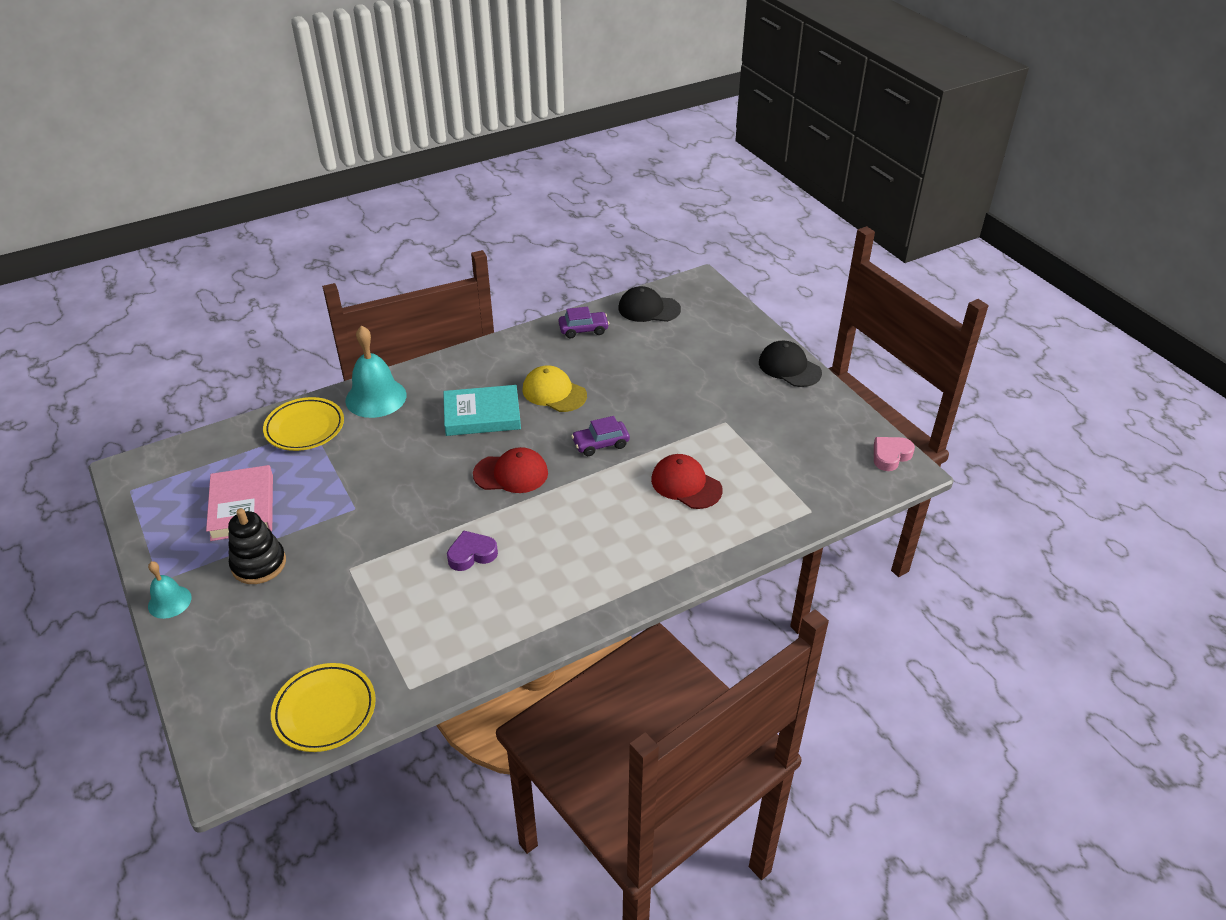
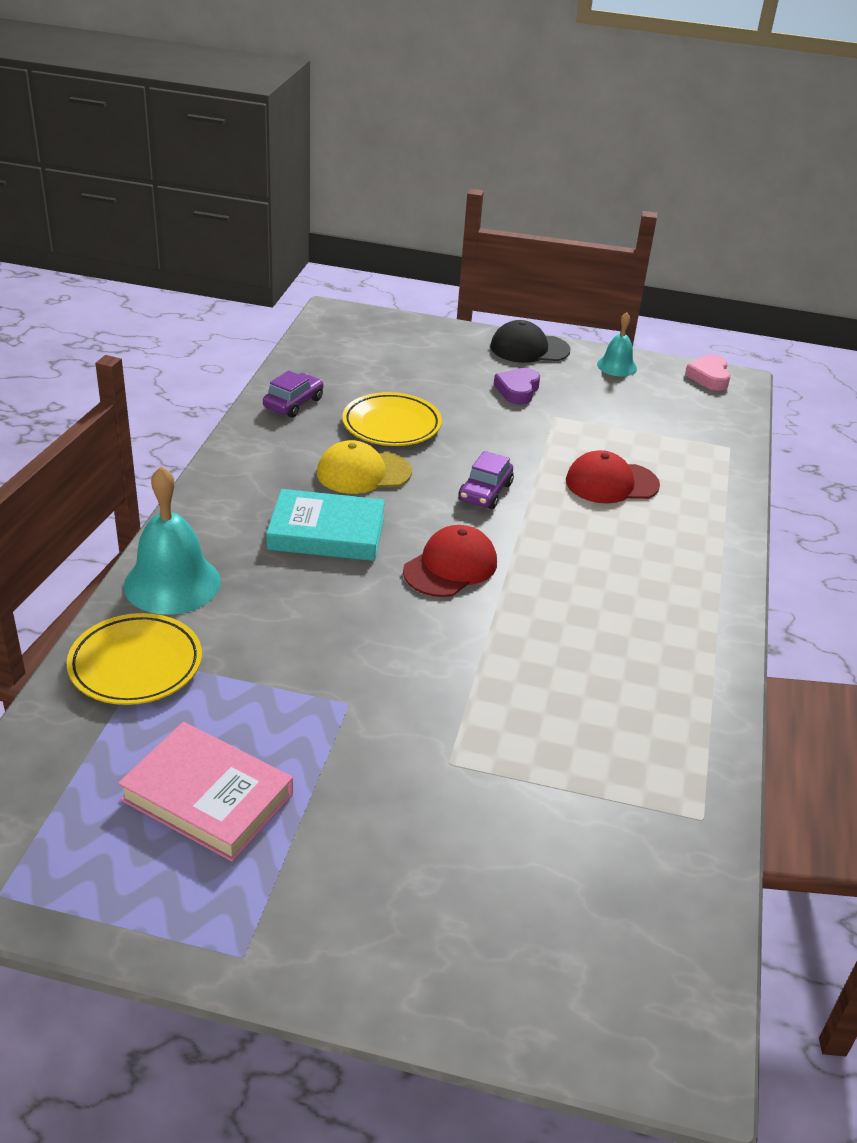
camera: 50 degrees left, 5 degrees down
turquoise bell [148,561,192,619] -> turquoise bell moved to [597,312,637,376]
black stacking toy [228,508,286,584] -> none
yellow plate [271,663,376,752] -> yellow plate moved to [342,392,442,446]
turquoise book [443,385,521,436] -> turquoise book turned 60 degrees clockwise [266,489,385,561]
purple heart [447,531,498,571] -> purple heart moved to [494,368,540,405]
black cap [618,286,681,322] -> none

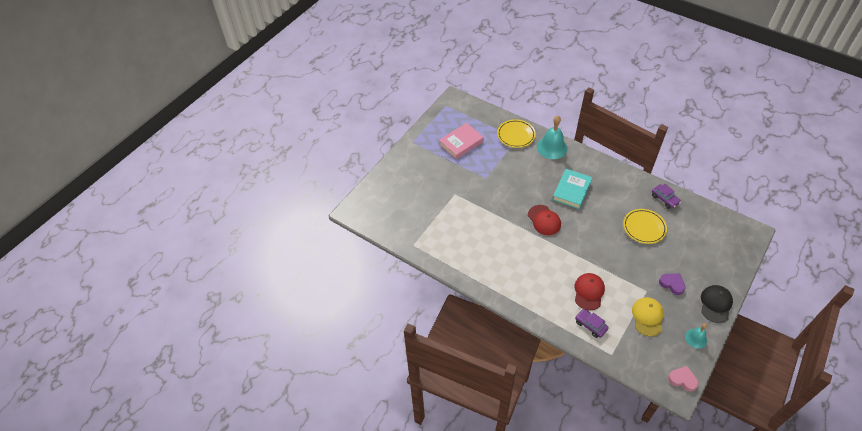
camera: 115 degrees right, 15 degrees up
yellow cap [317,440,412,494] -> yellow cap moved to [632,297,664,337]
purple car [458,451,514,509] -> purple car moved to [575,309,609,338]

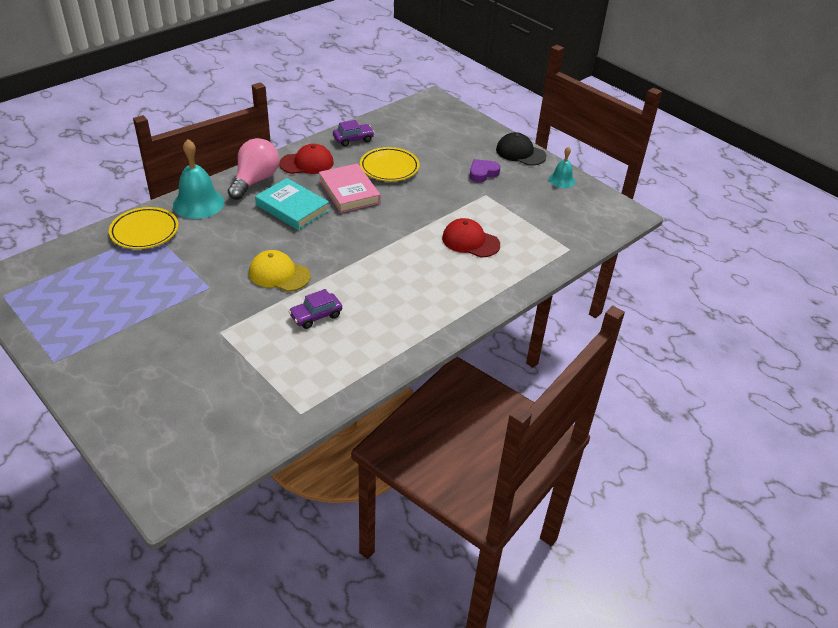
camera: 80 degrees left, 10 degrees down
pink book [439,123,484,159] -> pink book moved to [319,163,381,213]
red cap [528,205,561,235] -> red cap moved to [279,144,334,174]
purple car [575,309,609,338] -> purple car moved to [289,289,342,329]
yellow cap [632,297,664,337] -> yellow cap moved to [249,250,311,292]
pink heart [668,366,699,392] -> none
none -> pink light bulb [228,138,279,200]

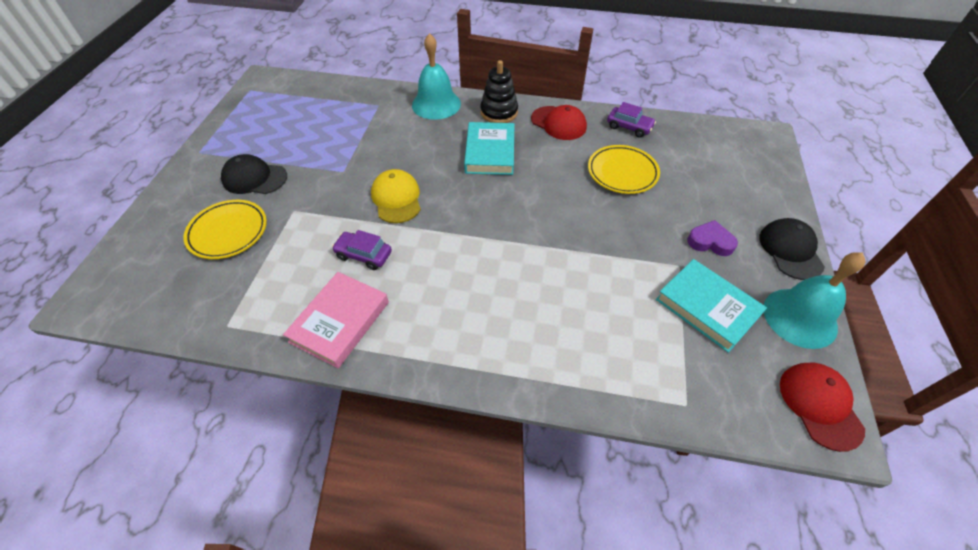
camera: 55 degrees right, 10 degrees up
yellow plate [109,207,179,249] -> yellow plate moved to [184,200,267,259]
pink light bulb [228,138,279,200] -> black stacking toy [480,60,518,123]
pink book [319,163,381,213] -> pink book moved to [283,272,389,368]
red cap [442,218,500,257] -> red cap moved to [780,363,865,452]
turquoise bell [549,146,575,188] -> turquoise bell [764,252,866,349], size x1.76
none -> black cap [221,154,287,194]
none -> turquoise book [656,259,767,353]

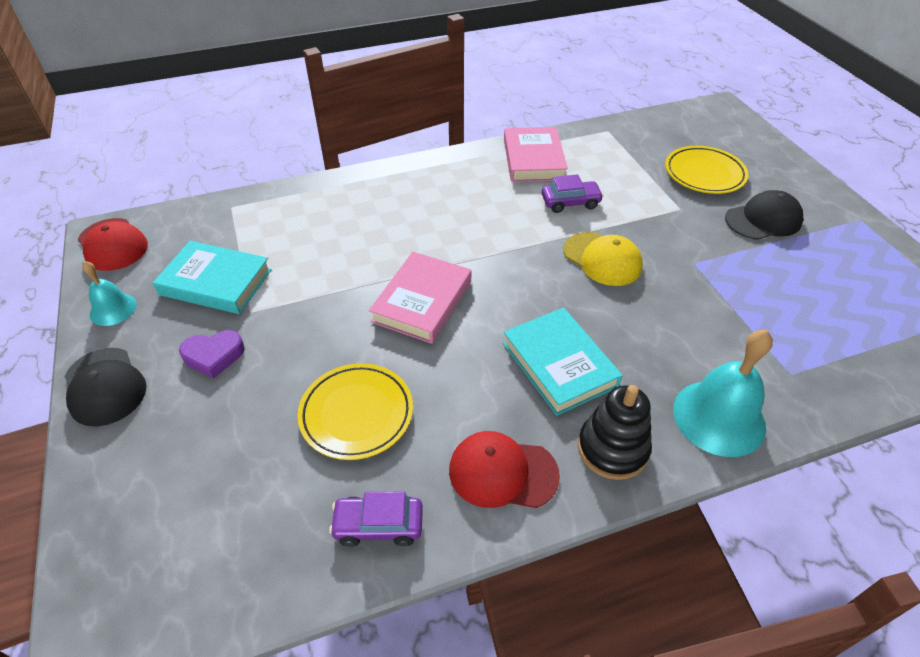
camera: 150 degrees right, 5 degrees down
turquoise bell [764,252,866,349] -> turquoise bell [82,261,137,326], size x0.57
none -> pink book [369,252,471,344]

